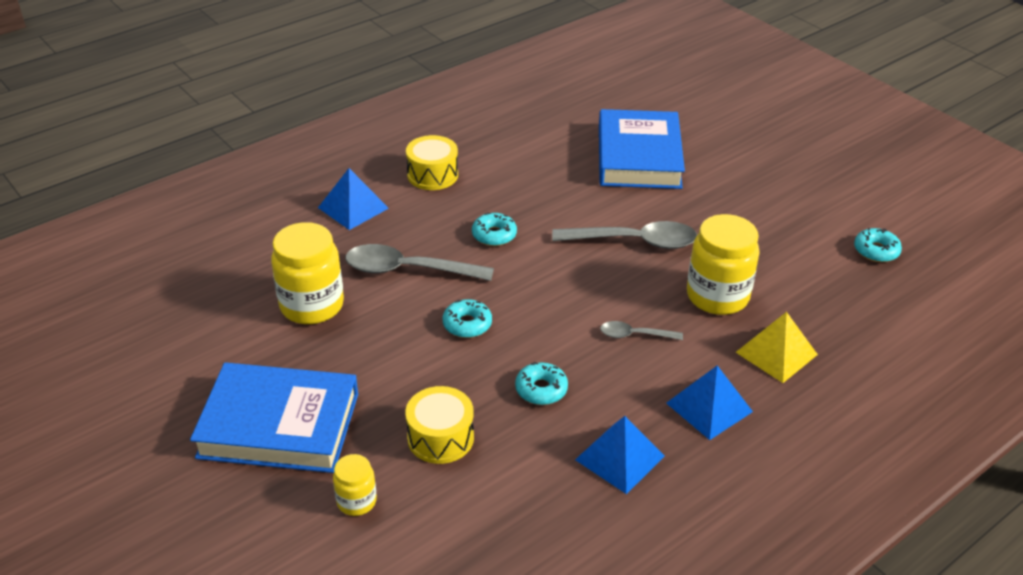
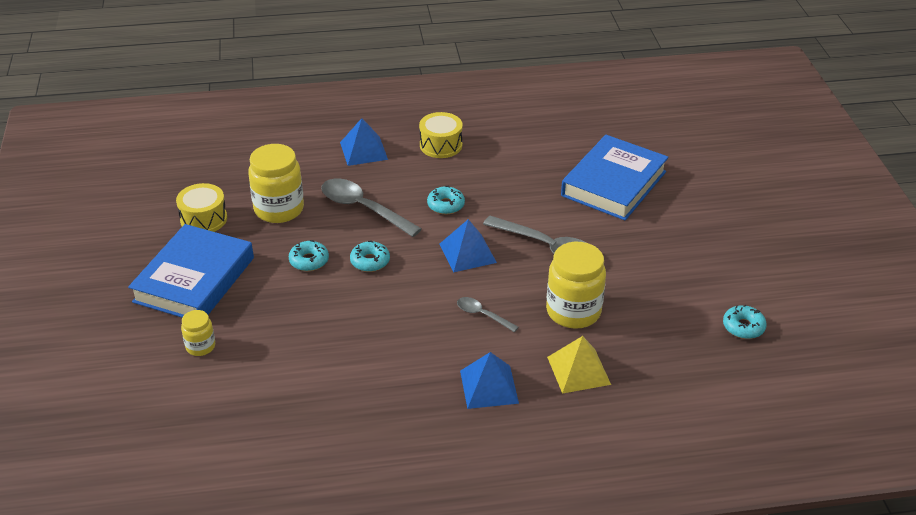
camera: 30 degrees right, 0 degrees up
blue book [190,363,358,473] -> blue book turned 75 degrees clockwise [128,224,254,318]
yellow drum [405,386,474,464] -> yellow drum moved to [176,183,227,232]
turquoise donut [515,362,568,405] -> turquoise donut moved to [289,240,329,271]
blue pyramid [575,416,665,494] -> blue pyramid moved to [439,219,497,272]

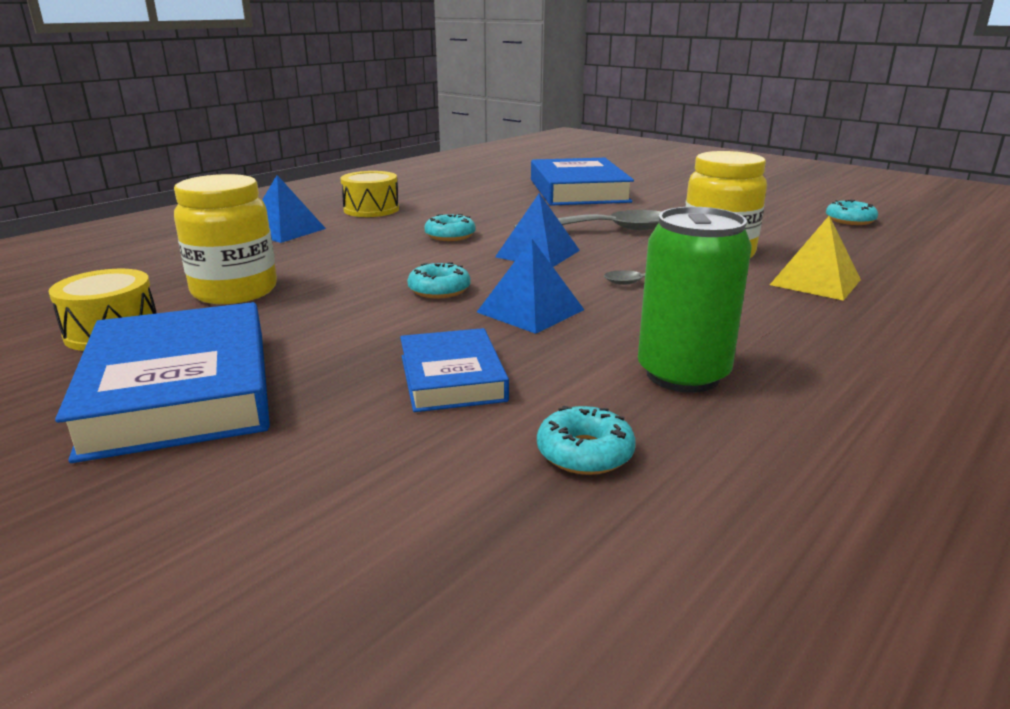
camera: 40 degrees left, 15 degrees down
yellow jar [181,310,215,356] -> none
turquoise donut [289,240,329,271] -> turquoise donut moved to [537,406,636,475]
grey spoon [321,179,422,237] -> none
blue pyramid [460,352,519,409] -> blue pyramid moved to [477,239,584,334]
none -> blue book [400,328,509,412]
none -> green can [638,207,752,393]

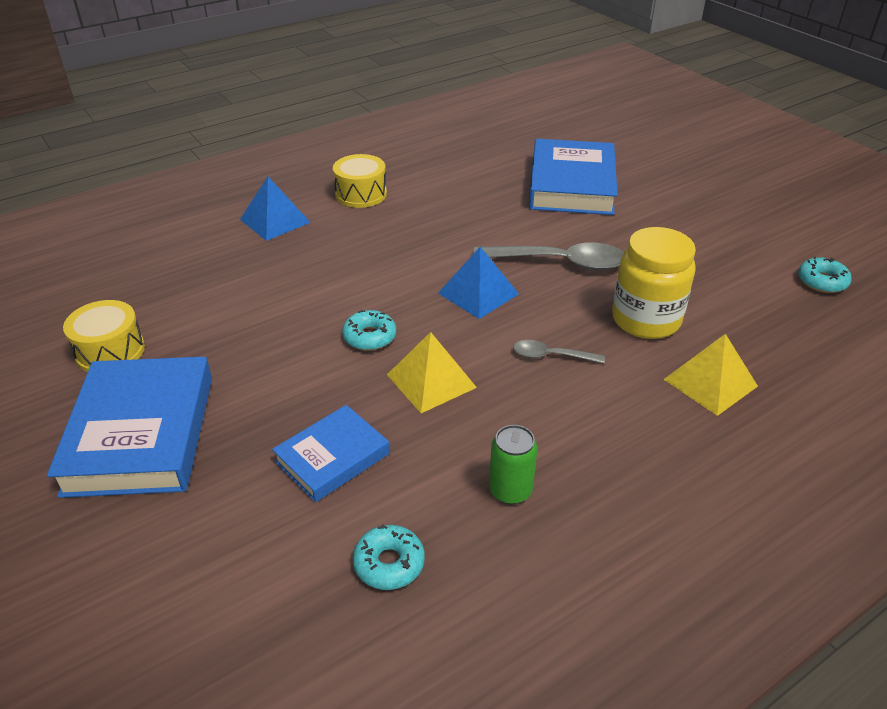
camera: 15 degrees right, 15 degrees up
yellow jar [174,174,277,304] -> none
blue book [400,328,509,412] -> blue book turned 45 degrees clockwise [272,405,390,502]
turquoise donut [424,214,476,241] -> none
blue pyramid [477,239,584,334] -> yellow pyramid [387,332,477,413]
green can [638,207,752,393] -> green can [489,425,537,505], size x0.58

